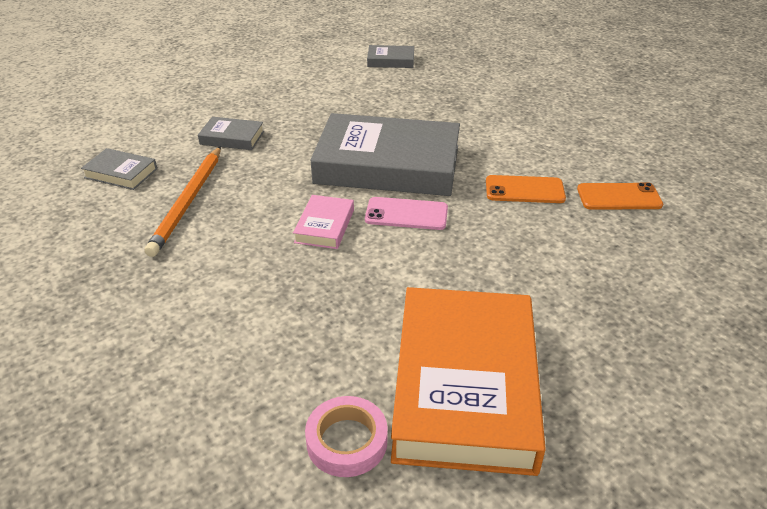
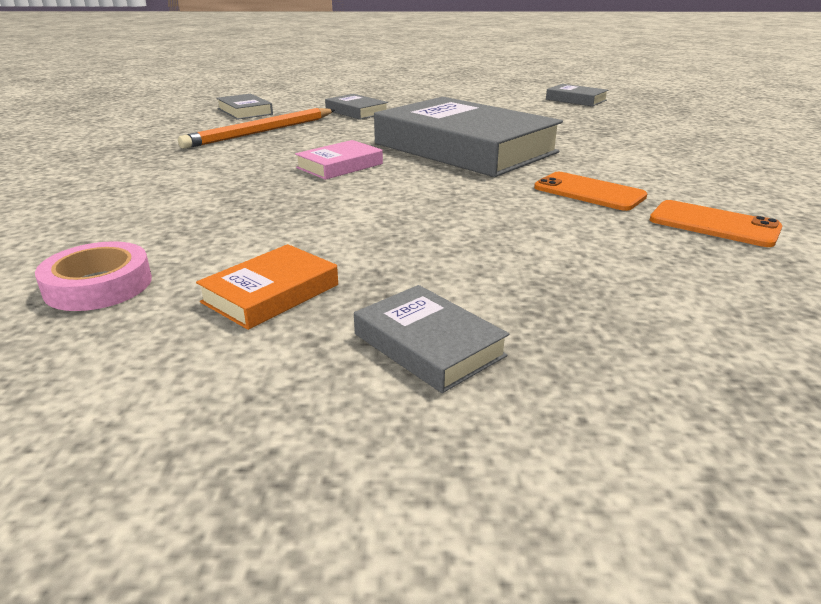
camera: 35 degrees right, 10 degrees down
pink phone [365,197,448,230] -> none
orange book [391,287,546,476] -> orange book [196,244,338,330], size x0.43
none -> grey book [354,285,509,393]

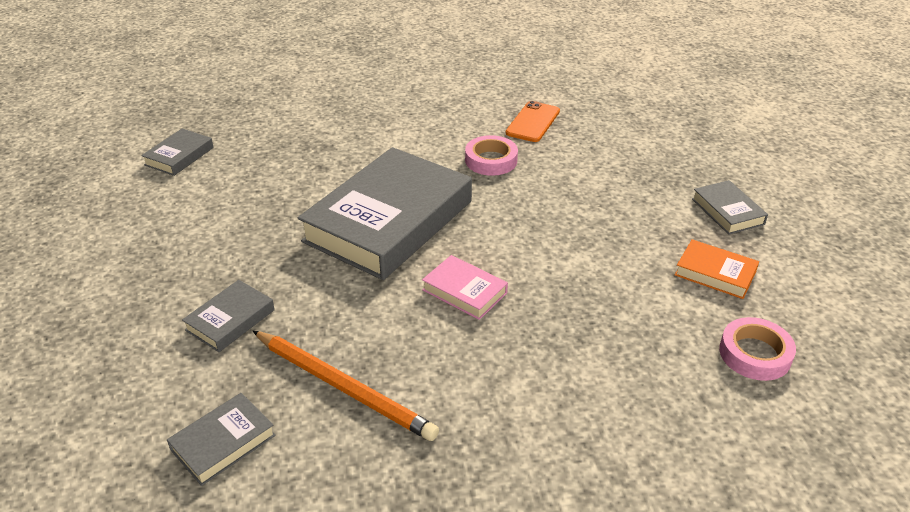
camera: 100 degrees left, 10 degrees up
grey book [354,285,509,393] -> grey book turned 60 degrees counterclockwise [692,180,768,235]
orange phone [534,172,648,211] -> pink tape [465,135,518,176]

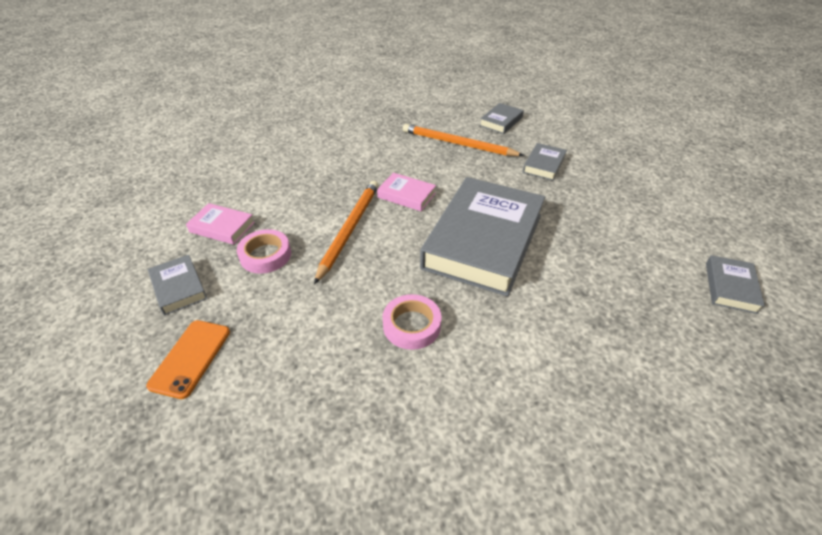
camera: 170 degrees right, 5 degrees up
orange phone [506,101,560,142] -> orange phone moved to [146,320,230,399]
orange book [675,239,759,299] -> pink book [186,203,255,245]
pink tape [719,317,796,381] -> pink tape moved to [237,229,291,274]
none -> orange pencil [314,181,379,284]

